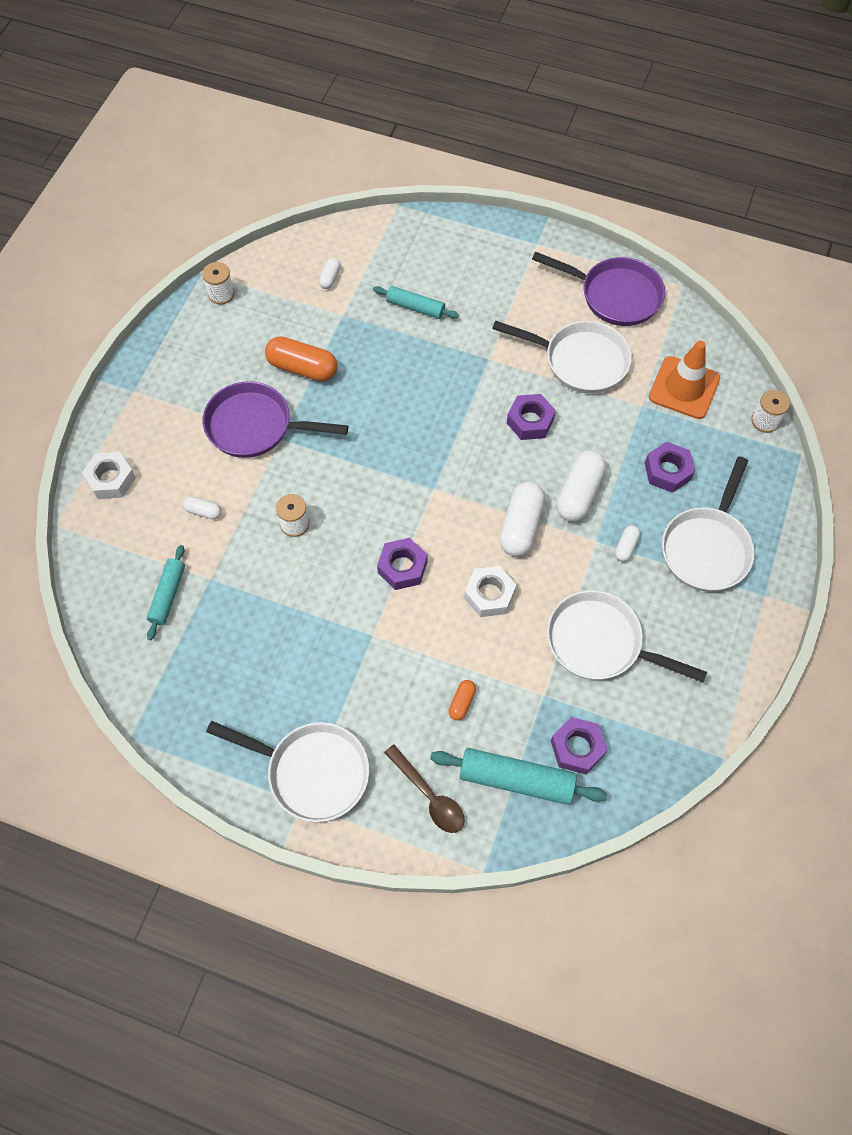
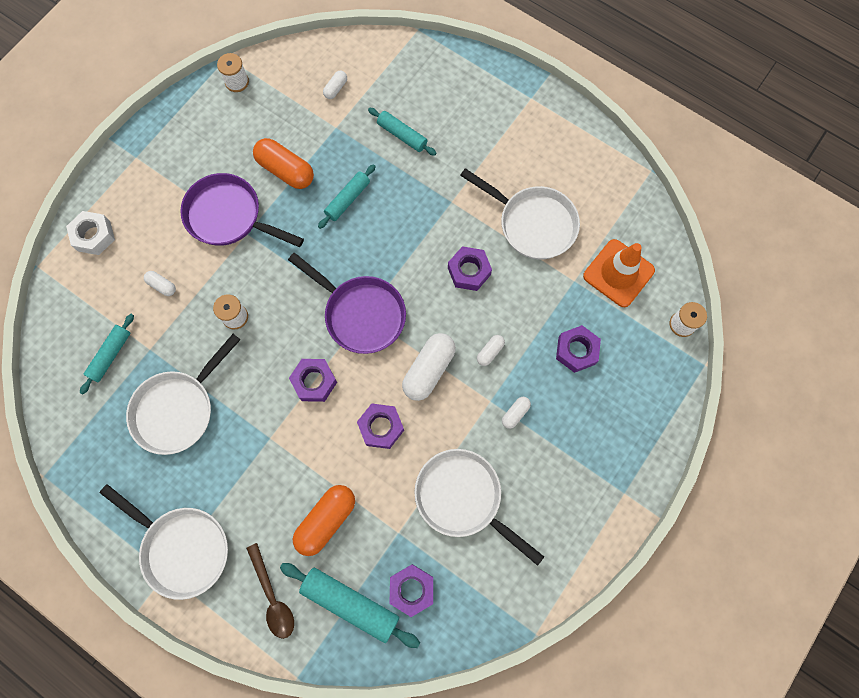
camera: 15 degrees right, 10 degrees up
orange capsule [449,680,476,721] -> orange capsule [293,485,355,556], size x2.01
white nut [464,566,516,617] -> purple nut [357,403,404,449]
purple pan [532,251,665,326] -> purple pan moved to [288,253,406,354]
white capsule [556,450,606,522] -> white capsule [477,335,505,366], size x0.50
white pan [662,456,755,592] -> white pan moved to [126,334,240,455]
none -> turquoise rolling pin [318,164,376,229]

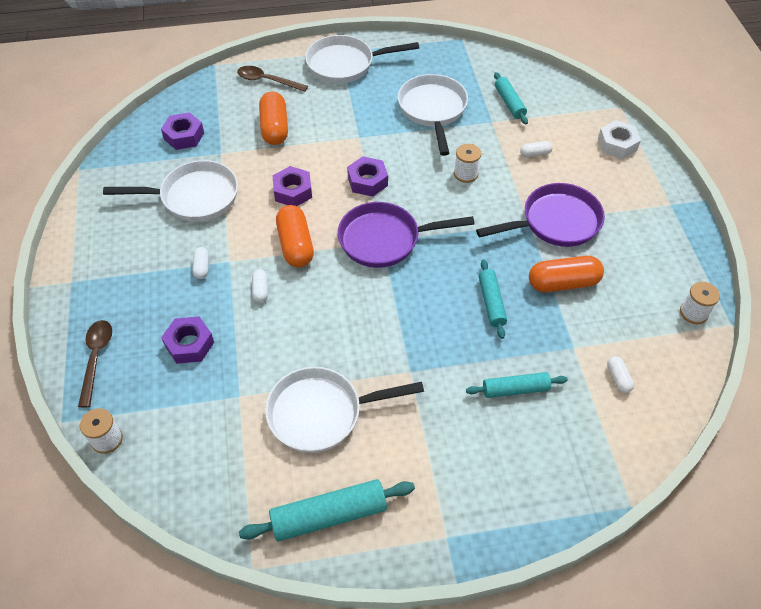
camera: 135 degrees right, 20 degrees down
turquoise rolling pin [280,563,420,648] -> turquoise rolling pin moved to [239,479,415,541]
white capsule [402,333,456,401] -> orange capsule [276,205,314,267]
purple nut [448,246,492,291] -> none
orange traffic cone [583,239,655,307] -> none
none -> brown spoon [78,320,112,407]

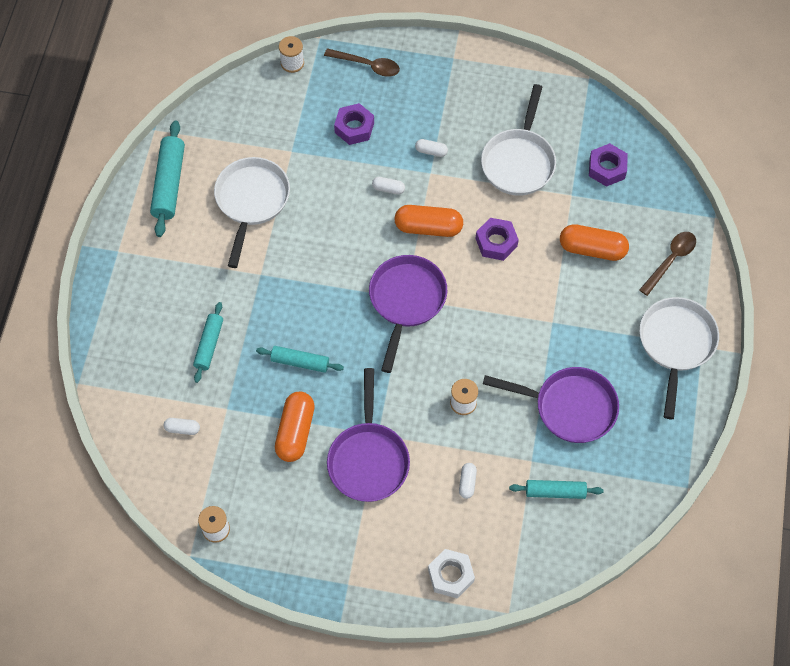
camera: 110 degrees right, 10 degrees up
purple nut [347,156,388,197] -> none
white pan [398,74,468,156] -> purple pan [483,367,619,443]

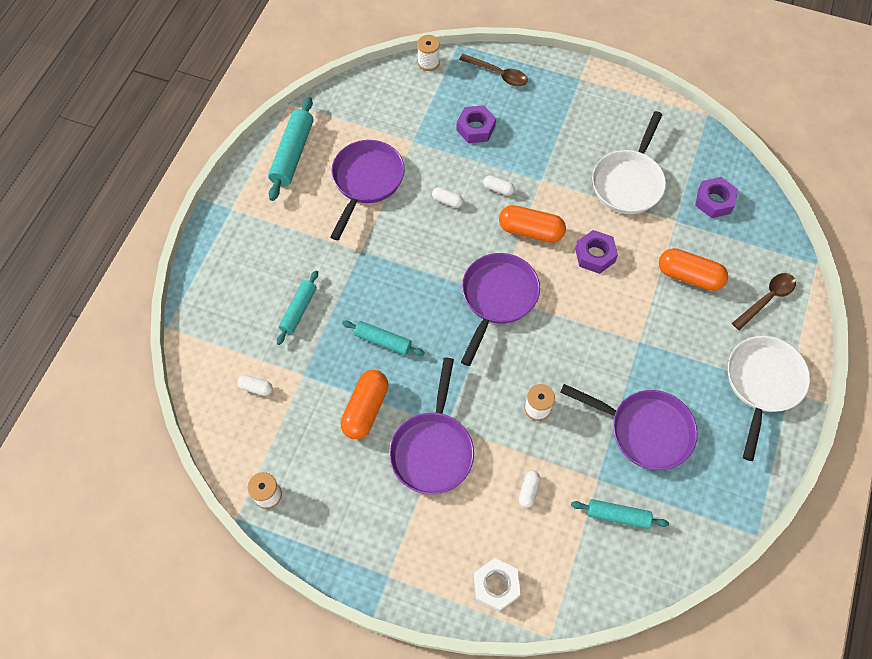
camera: 10 degrees right, 0 degrees up
white pan [214,157,290,268] -> purple pan [330,140,405,240]
white capsule [415,139,448,157] -> white capsule moved to [432,187,463,208]

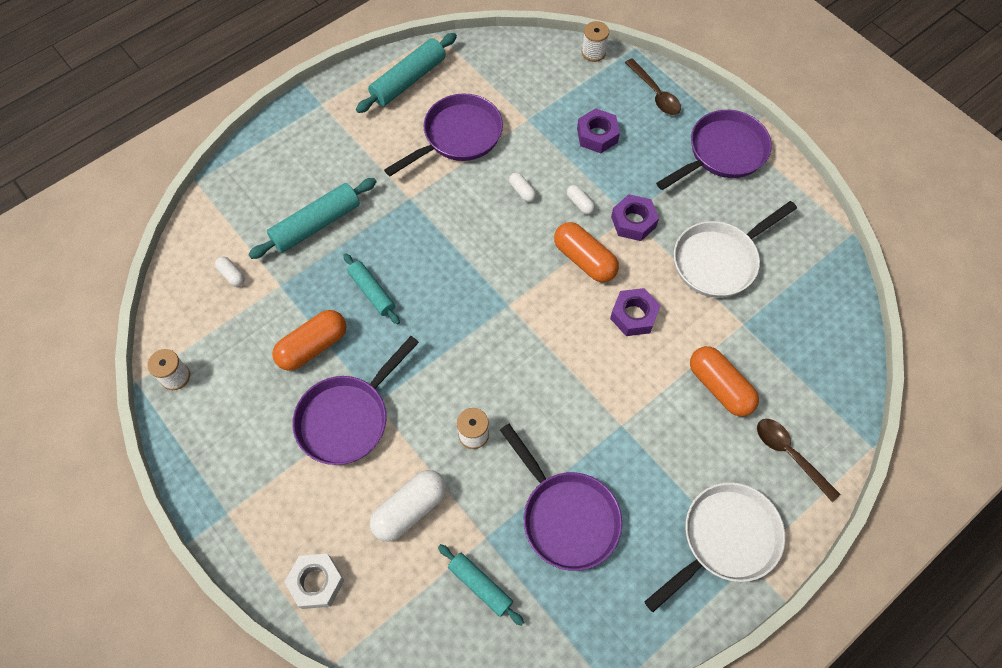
camera: 30 degrees right, 0 degrees up
turquoise rolling pin [277,270,318,345] -> turquoise rolling pin [248,178,377,259], size x1.57
purple pan [461,253,540,366] -> purple pan moved to [656,110,772,190]
white capsule [519,471,541,508] -> white capsule [370,470,447,542], size x2.01
purple nut [695,177,738,218] -> purple nut moved to [611,194,659,241]
brown spoon [732,273,796,330] -> brown spoon turned 120 degrees counterclockwise [757,419,841,502]

